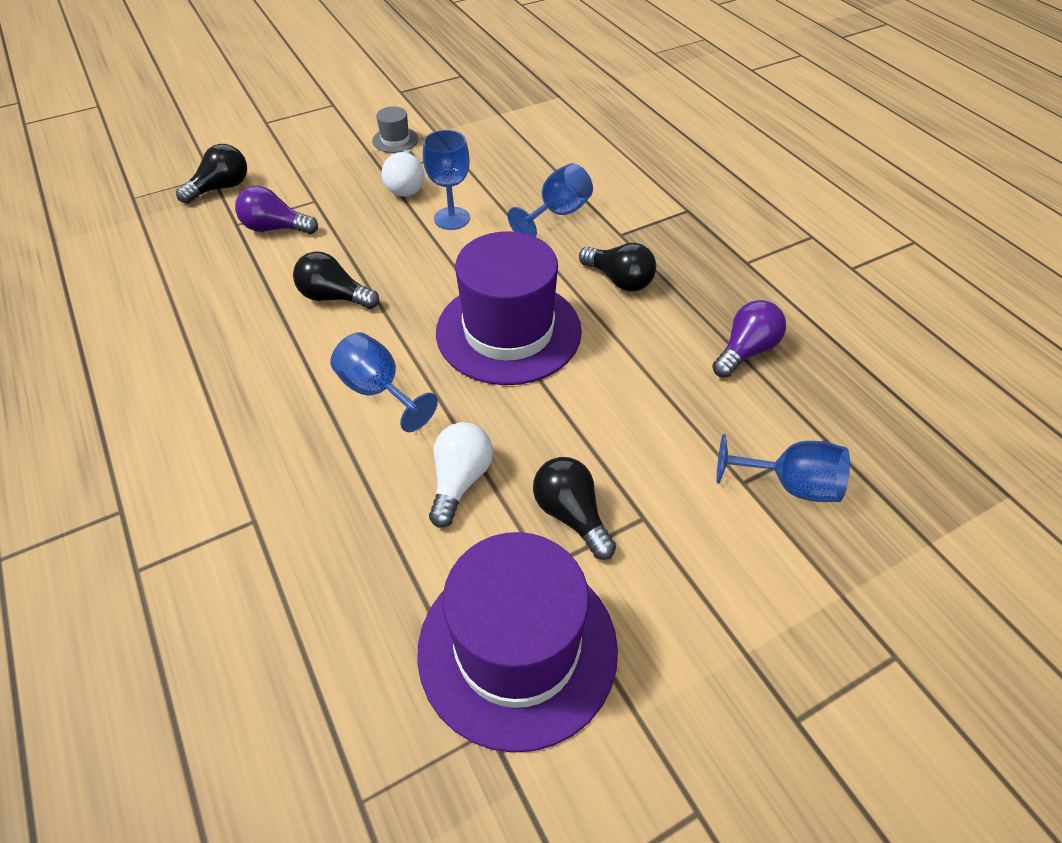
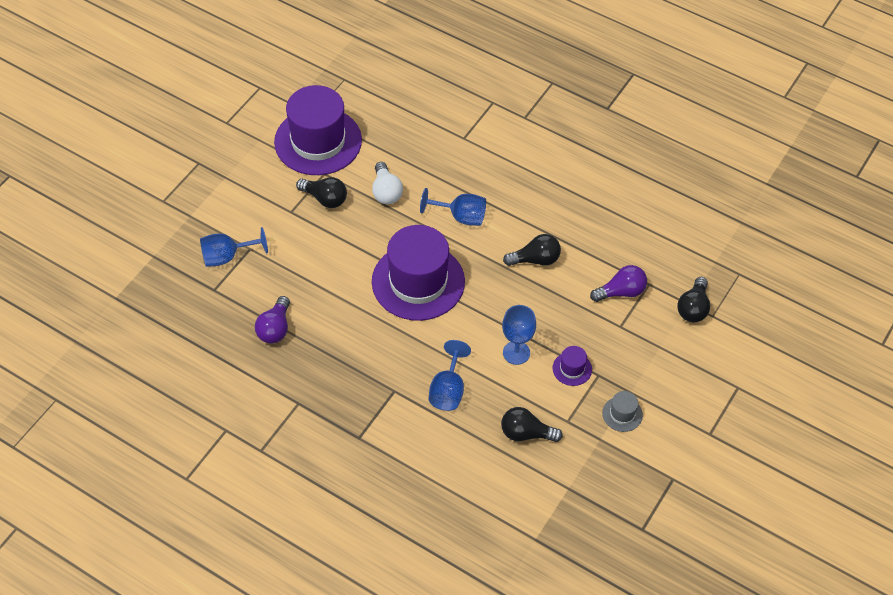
camera: 150 degrees right, 5 degrees up
white light bulb [382,150,424,197] -> purple hat [553,346,592,386]
black light bulb [579,243,656,292] -> black light bulb moved to [501,407,563,442]

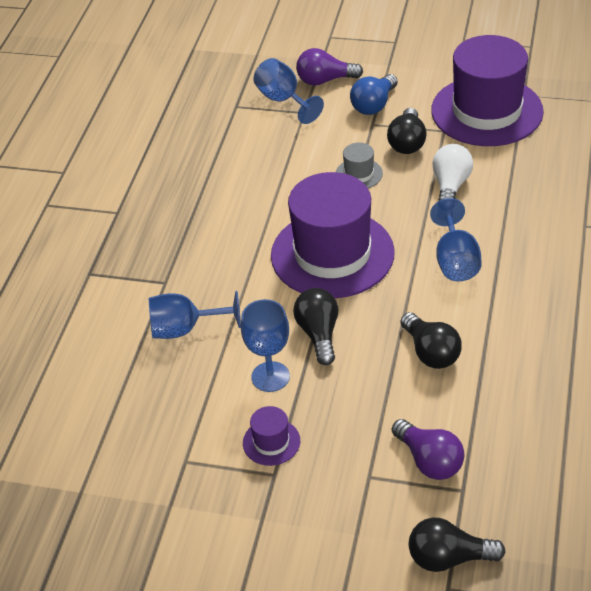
camera: 75 degrees right, 10 degrees down
purple light bulb [255,296,290,344] -> purple light bulb moved to [296,48,363,86]
white light bulb [372,162,403,204] -> white light bulb turned 135 degrees clockwise [432,144,473,201]
black light bulb [501,407,563,442] -> black light bulb moved to [293,288,338,365]
grey hat [602,391,643,432] -> grey hat moved to [336,142,383,188]
none -> blue light bulb [350,74,398,115]

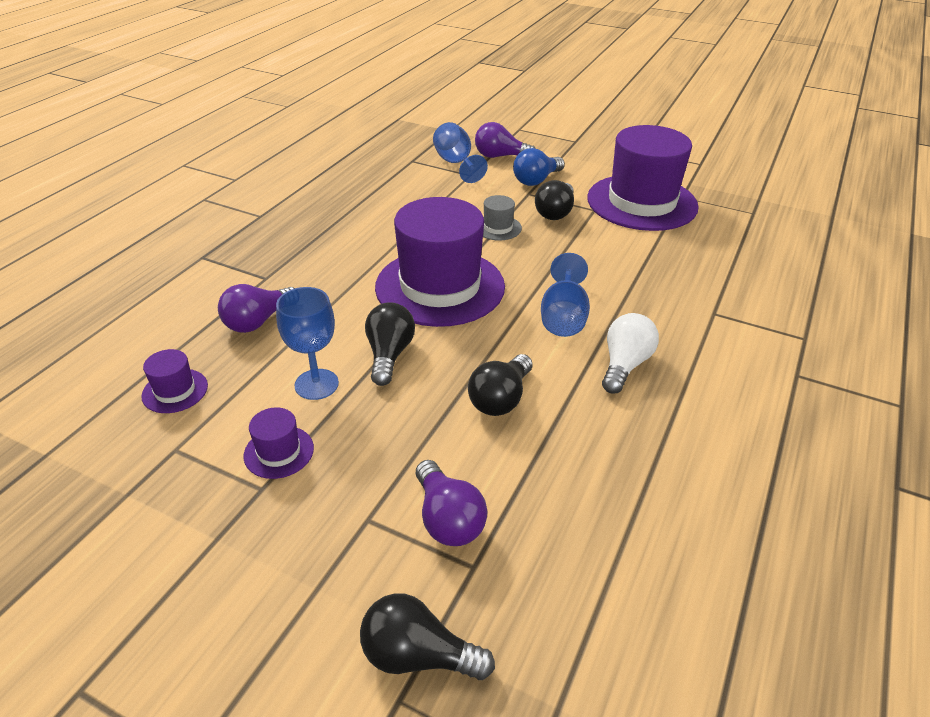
camera: 10 degrees right, 5 degrees down
blue goblet [149,291,241,339] -> purple light bulb [218,284,295,333]
black light bulb [400,312,462,369] -> black light bulb turned 45 degrees clockwise [468,354,532,416]
white light bulb [432,144,473,201] -> white light bulb moved to [602,313,659,394]
none -> purple hat [141,349,208,413]

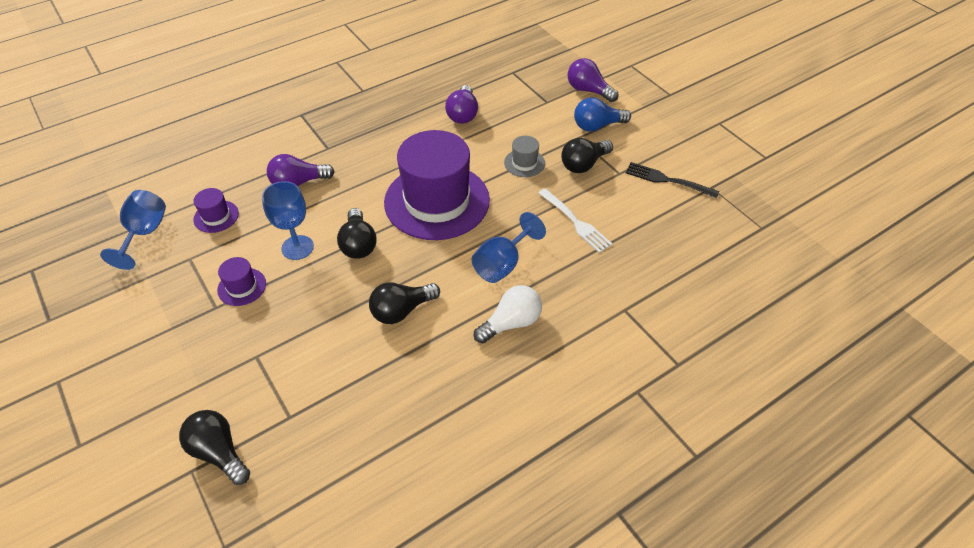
camera: 30 degrees right, 10 degrees up
black light bulb [365,302,415,386] -> black light bulb turned 135 degrees clockwise [337,208,377,259]
purple light bulb [416,460,487,546] -> purple light bulb moved to [445,85,478,124]
blue goblet [433,122,488,183] -> blue goblet moved to [100,190,166,270]
purple hat [587,125,699,231] -> black fork [626,162,719,198]
none -> white fork [538,188,612,253]

